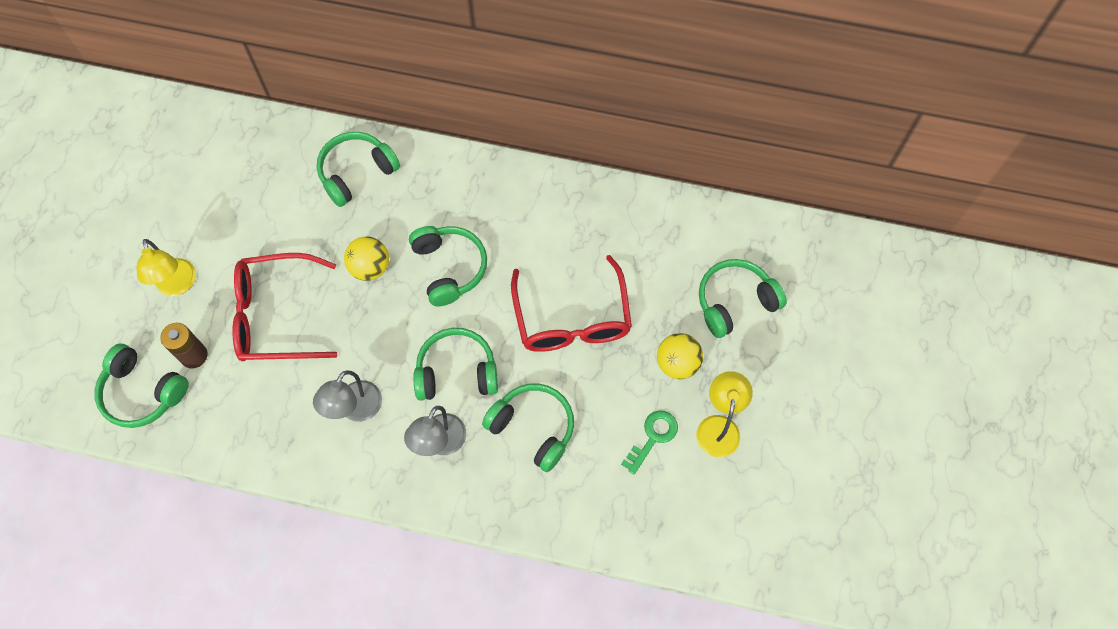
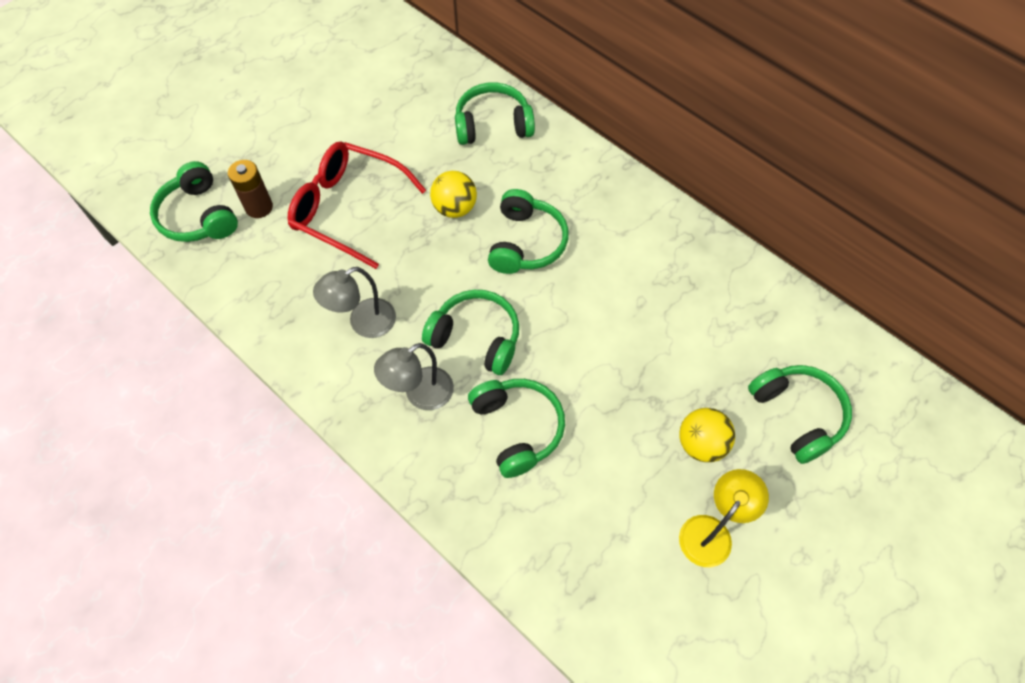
camera: 30 degrees right, 5 degrees down
yellow lamp [137,239,196,296] -> none
red glasses [511,255,632,352] -> none
green key [621,410,678,475] -> none
green headphones [699,259,787,338] -> green headphones turned 60 degrees clockwise [748,365,852,464]

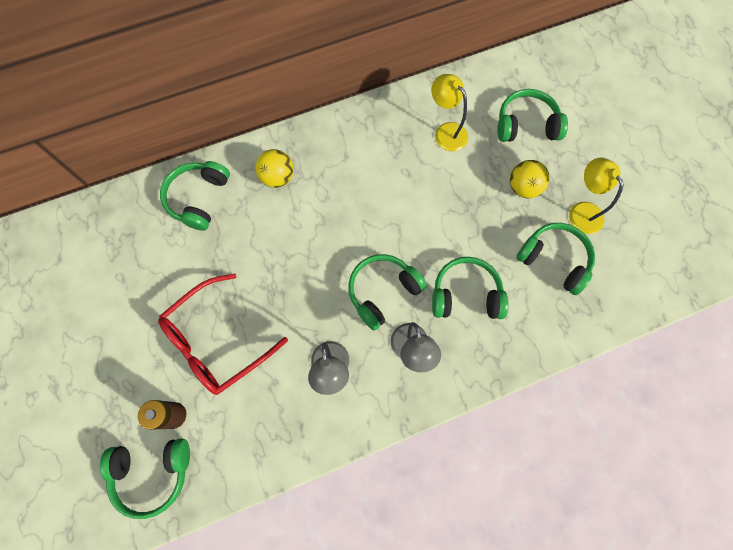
camera: 65 degrees left, 10 degrees up
yellow ball [430,171,477,218] -> yellow ball moved to [255,149,294,188]
green headphones [488,189,569,274] -> green headphones moved to [516,223,595,295]
none -> yellow lamp [431,74,468,151]

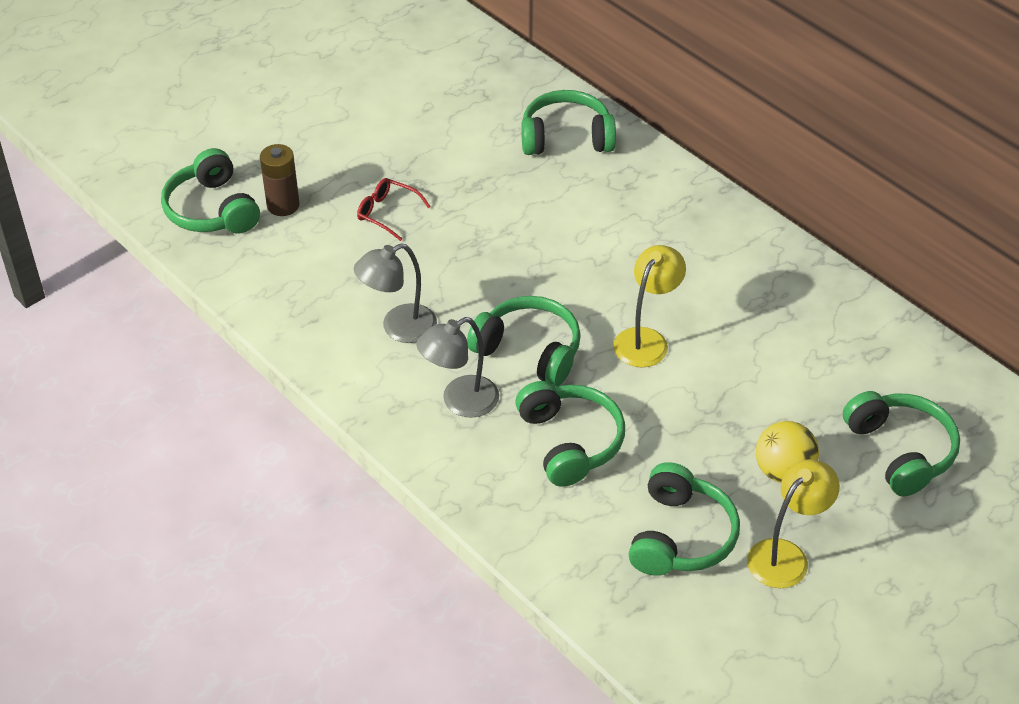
camera: 70 degrees right, 25 degrees down
red glasses [158,274,288,395] -> red glasses [357,178,431,241], size x0.46
yellow ball [255,149,294,188] -> none
yellow lamp [431,74,468,151] -> yellow lamp moved to [613,245,686,367]

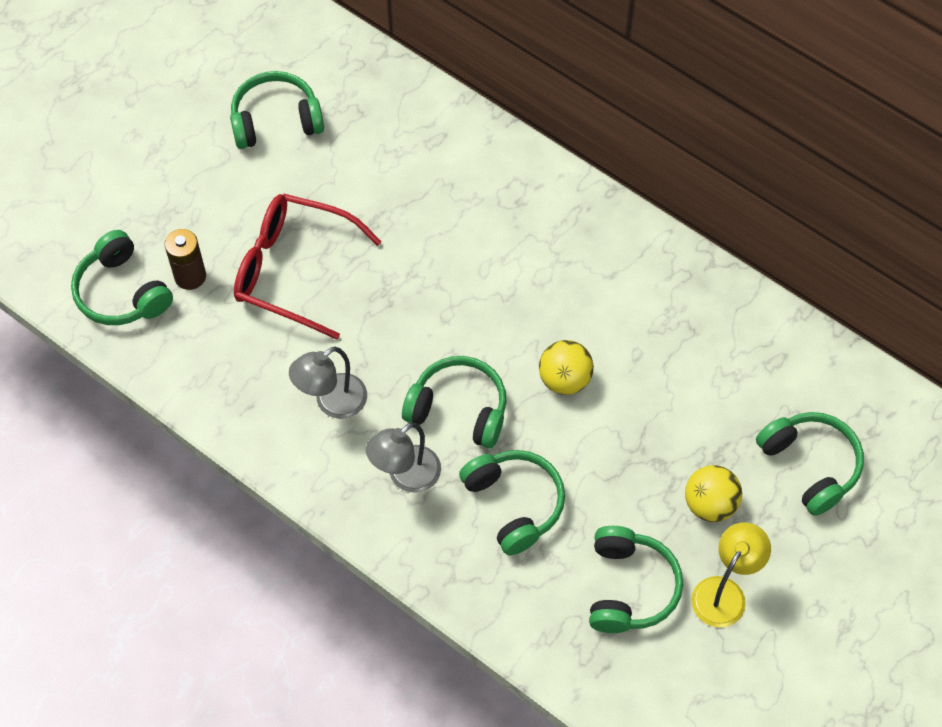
camera: 10 degrees left, 15 degrees up
red glasses [357,178,431,241] -> red glasses [234,194,382,340], size x2.18
green headphones [521,90,616,155] -> green headphones moved to [230,71,324,149]
yellow lamp [613,245,686,367] -> yellow ball [539,340,594,395]

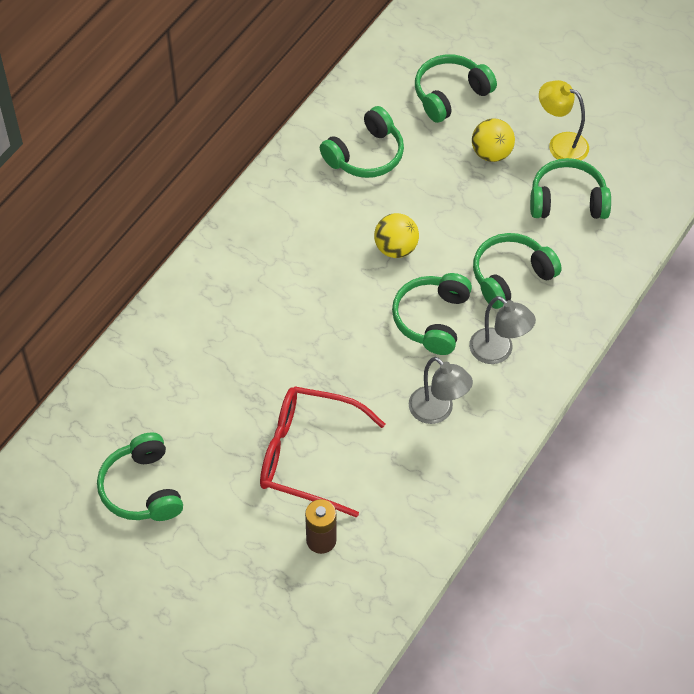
camera: 95 degrees left, 5 degrees down
green headphones [71,230,173,325] -> green headphones moved to [320,106,404,178]
red glasses [234,194,382,340] -> red glasses turned 90 degrees clockwise [260,386,385,518]

